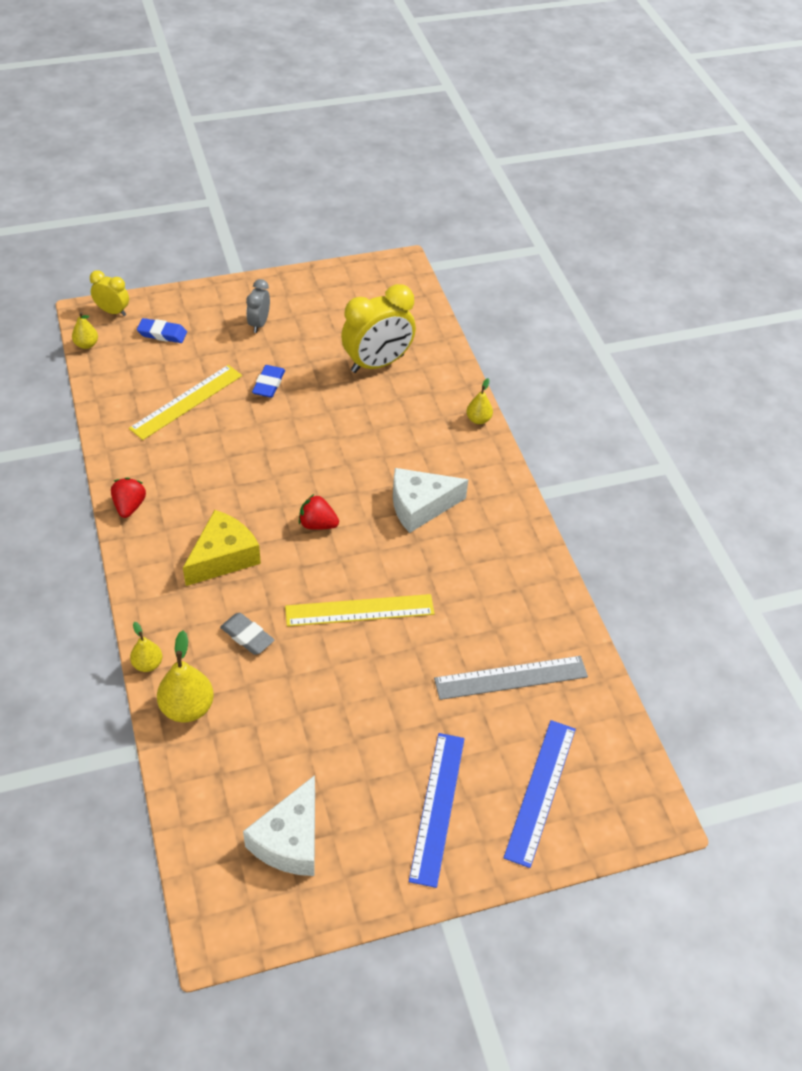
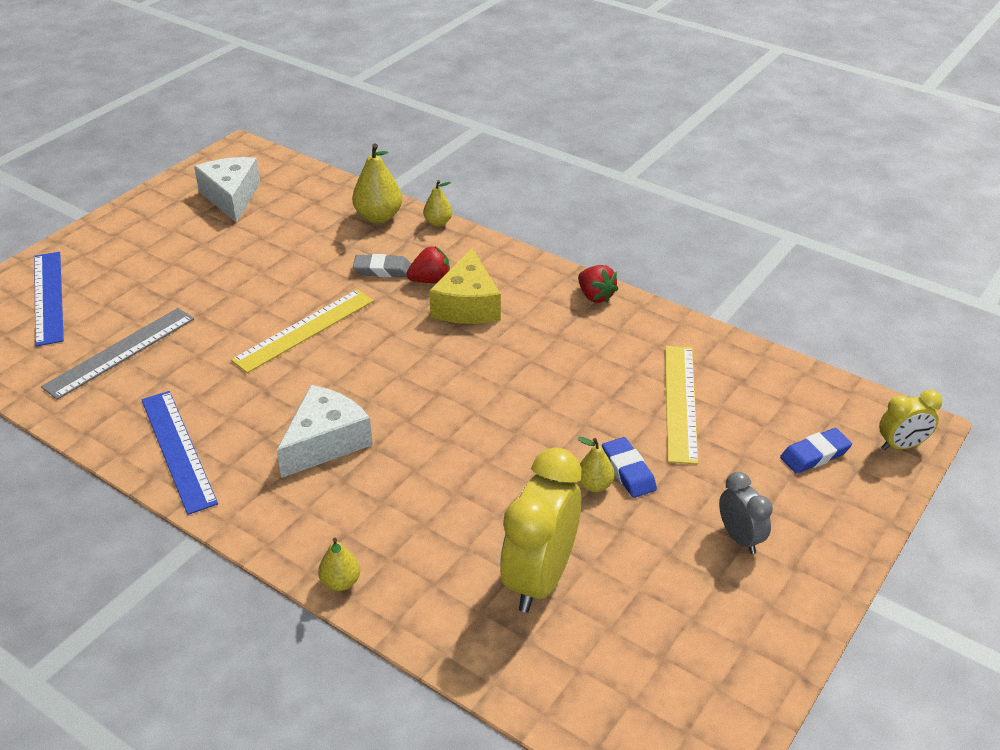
camera: 145 degrees right, 10 degrees down
yellow pear [72,312,98,349] -> yellow pear moved to [578,437,615,492]
red strawberry [299,494,339,530] -> red strawberry moved to [406,246,450,283]
blue ruler [409,733,465,888] -> blue ruler moved to [141,391,218,515]

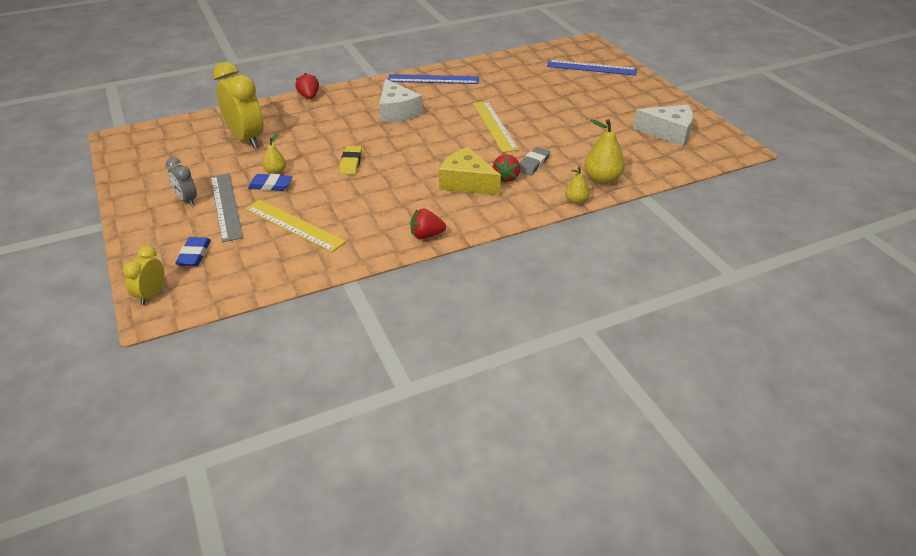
camera: 120 degrees right, 0 degrees up
grey ruler [41,308,194,400] -> grey ruler moved to [211,173,243,242]
yellow pear [318,538,360,591] -> red strawberry [295,73,319,99]
grey clock [719,472,773,554] -> grey clock turned 45 degrees clockwise [165,157,197,206]
none -> yellow eraser [339,146,362,174]

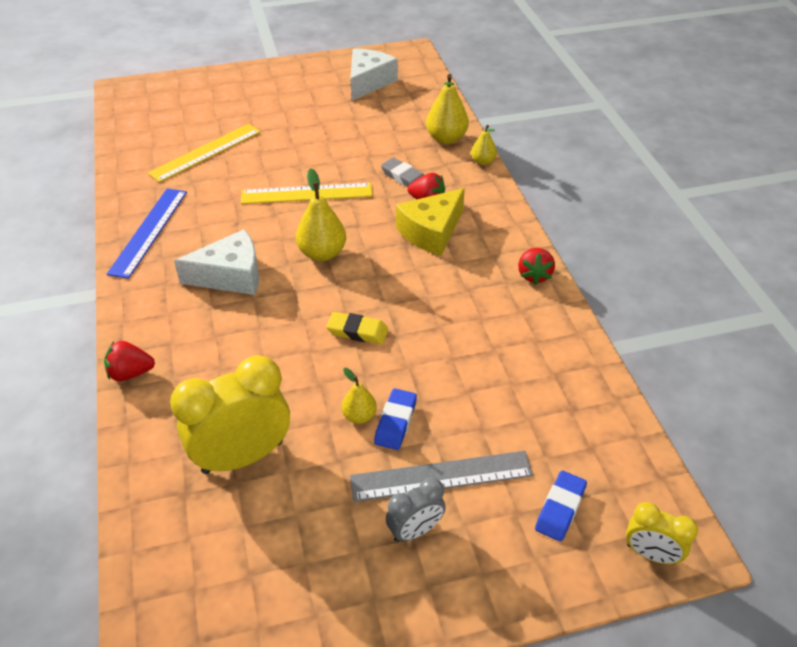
camera: 80 degrees left, 5 degrees up
blue eraser [175,237,211,266] -> blue eraser turned 75 degrees counterclockwise [535,471,587,542]
yellow ruler [245,199,346,252] -> yellow ruler moved to [148,124,261,183]
blue ruler [547,60,637,76] -> none
none -> yellow pear [296,168,346,261]

